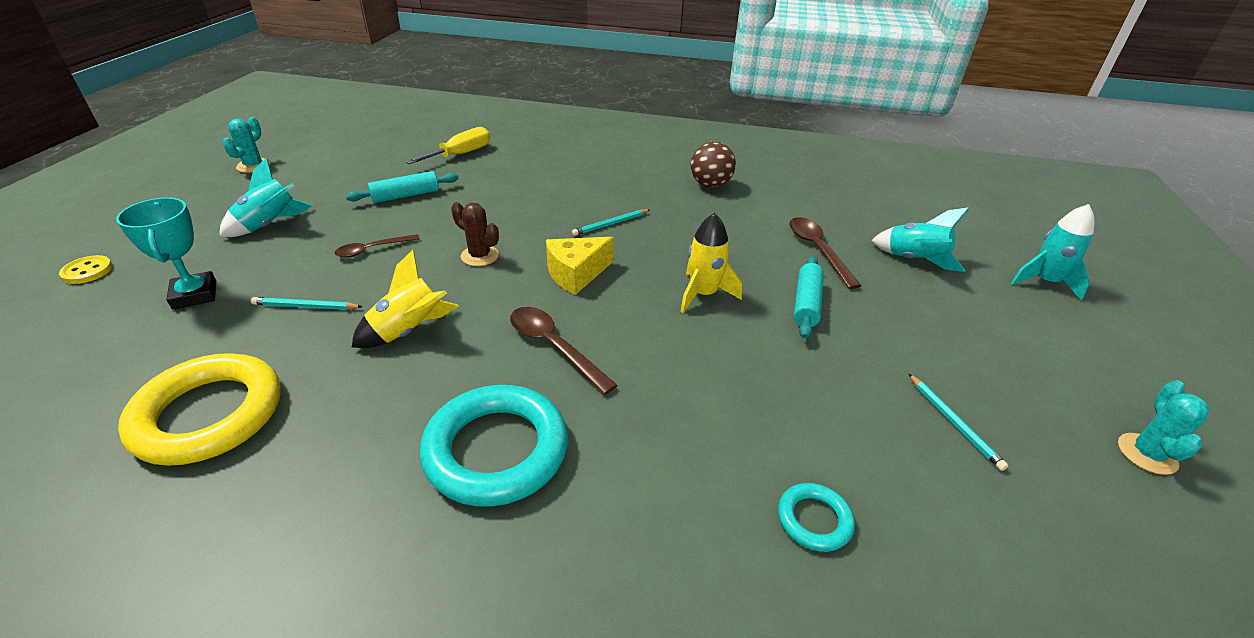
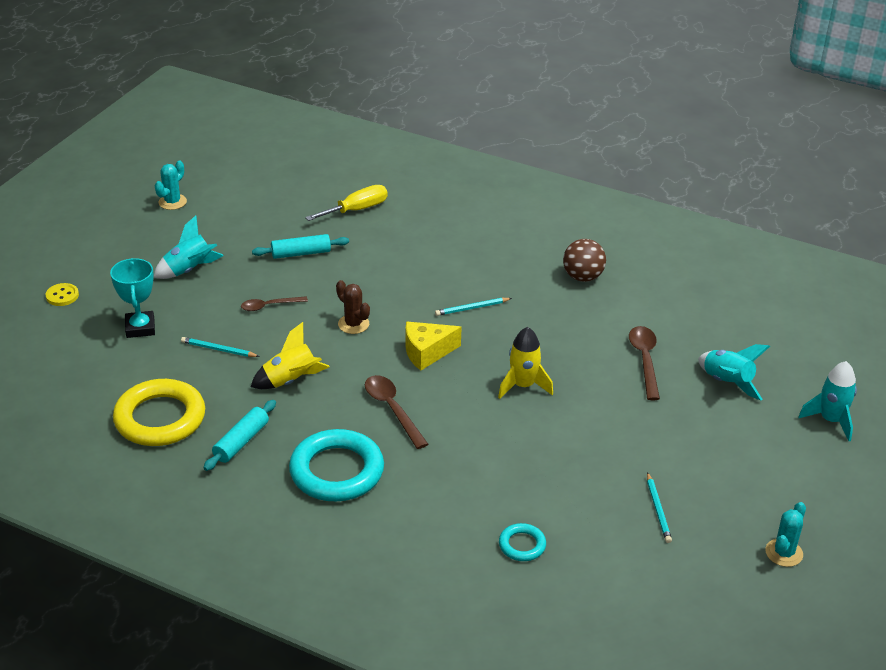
camera: 15 degrees right, 0 degrees up
turquoise rolling pin [794,256,824,339] -> turquoise rolling pin moved to [203,400,276,471]

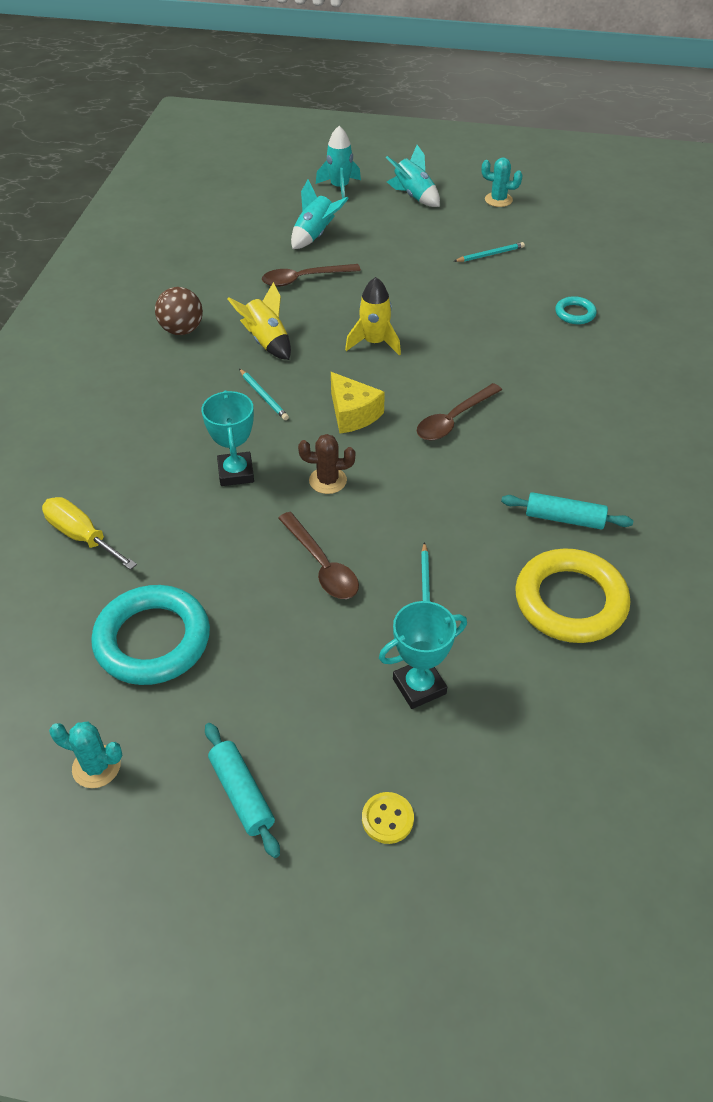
camera: 105 degrees left, 10 degrees up
turquoise rocket [154,216,224,279] -> turquoise rocket moved to [386,145,440,207]
brown spoon [241,296,308,311] -> brown spoon [278,512,359,599], size x1.51
yellow rocket [251,322,329,389] -> yellow rocket moved to [227,282,291,360]
turquoise rolling pin [252,234,349,259] -> turquoise rolling pin moved to [205,723,280,858]
turquoise ring [289,429,384,501] -> turquoise ring moved to [91,585,210,685]
brown cactus [336,280,370,334] -> brown cactus turned 60 degrees clockwise [298,434,355,494]
none -> turquoise trophy [201,390,254,486]

